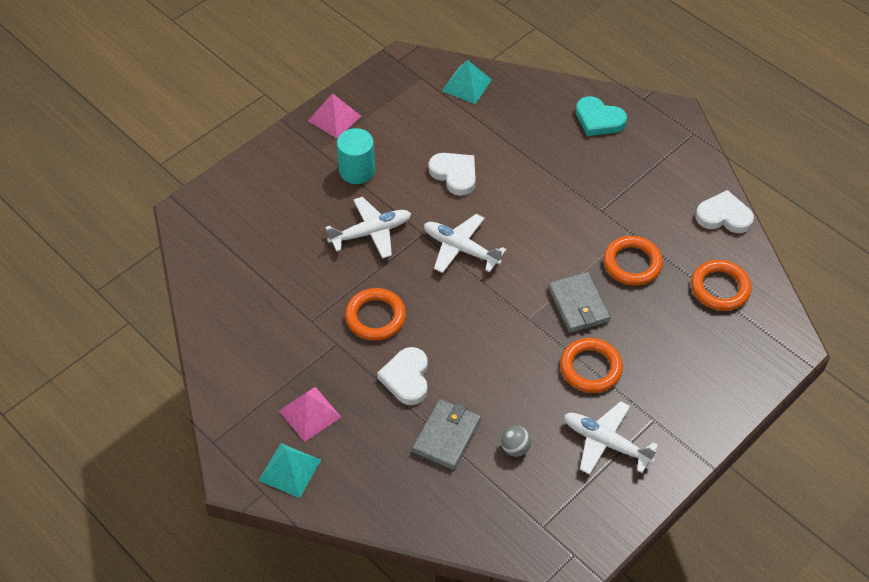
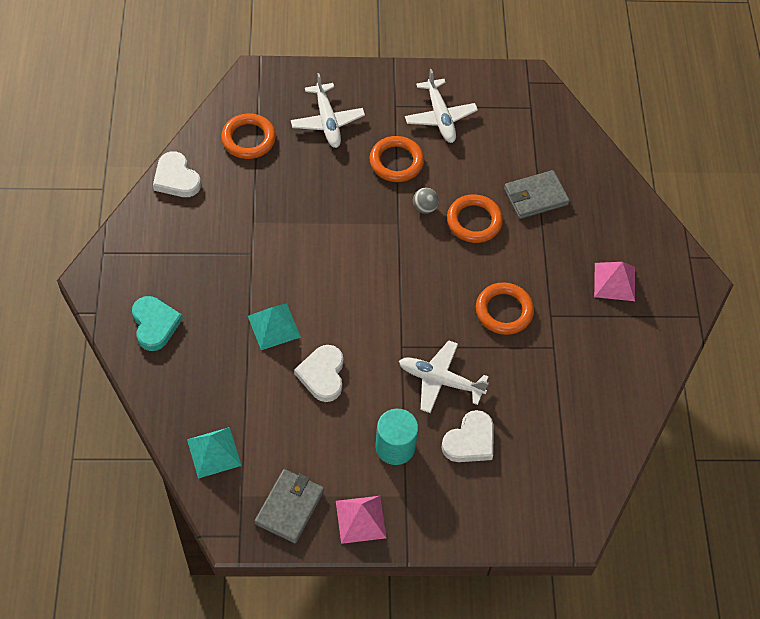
camera: 140 degrees left, 5 degrees up
turquoise pyramid [258,443,321,498] -> turquoise pyramid moved to [248,303,301,350]
white heart [377,347,428,405] -> white heart moved to [441,410,494,462]
white plane [424,214,506,273] -> white plane moved to [291,73,365,148]
grey ball [501,426,531,457] -> grey ball moved to [413,188,439,214]
grey wallet [548,272,611,333] -> grey wallet moved to [255,469,324,543]
orange ring [603,236,663,285] -> orange ring moved to [447,194,503,243]

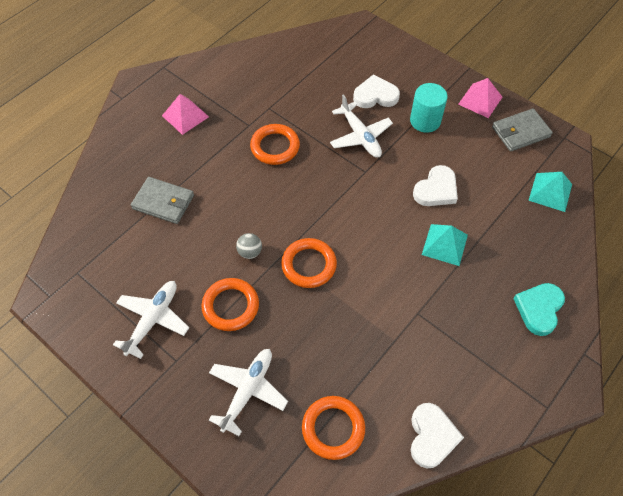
camera: 135 degrees left, 0 degrees up
orange ring [447,194,503,243] -> orange ring moved to [281,238,337,288]

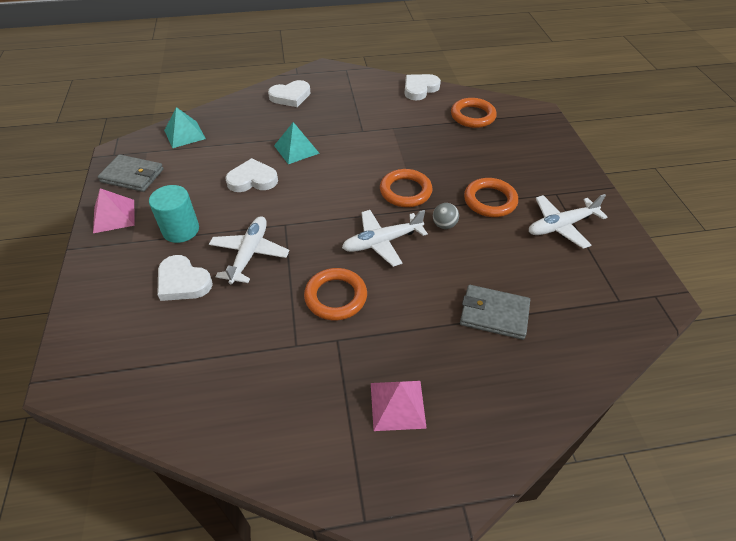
camera: 140 degrees left, 10 degrees down
grey wallet [131,177,194,224] -> grey wallet turned 45 degrees counterclockwise [460,285,530,340]
white plane [209,349,288,436] -> white plane moved to [342,210,428,267]
turquoise heart [513,283,565,336] -> white heart [268,80,310,107]

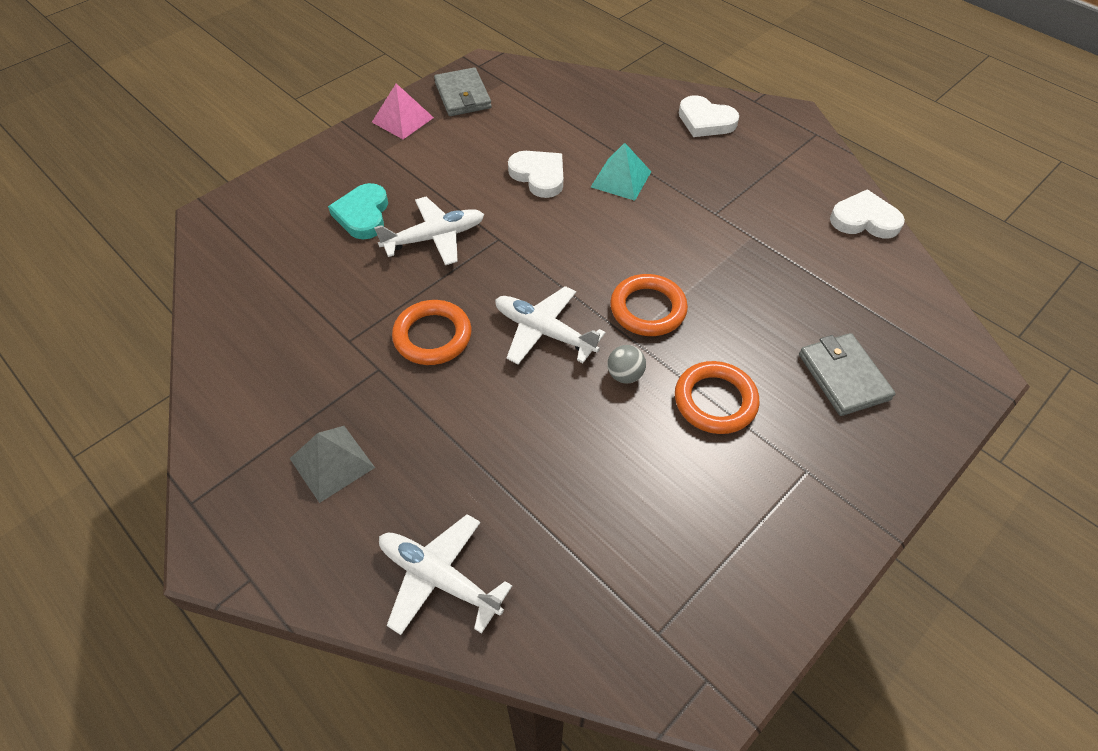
camera: 55 degrees right, 5 degrees up
turquoise cylinder [149,185,199,243] -> none
white heart [157,255,213,301] -> turquoise heart [328,183,388,239]
turquoise pyramid [164,107,206,148] -> none
pink pyramid [371,381,427,431] -> grey pyramid [290,426,375,503]
orange ring [451,98,497,128] -> none
grey wallet [460,285,530,340] -> grey wallet moved to [799,333,896,416]
white plane [529,194,607,249] -> white plane moved to [379,514,512,635]

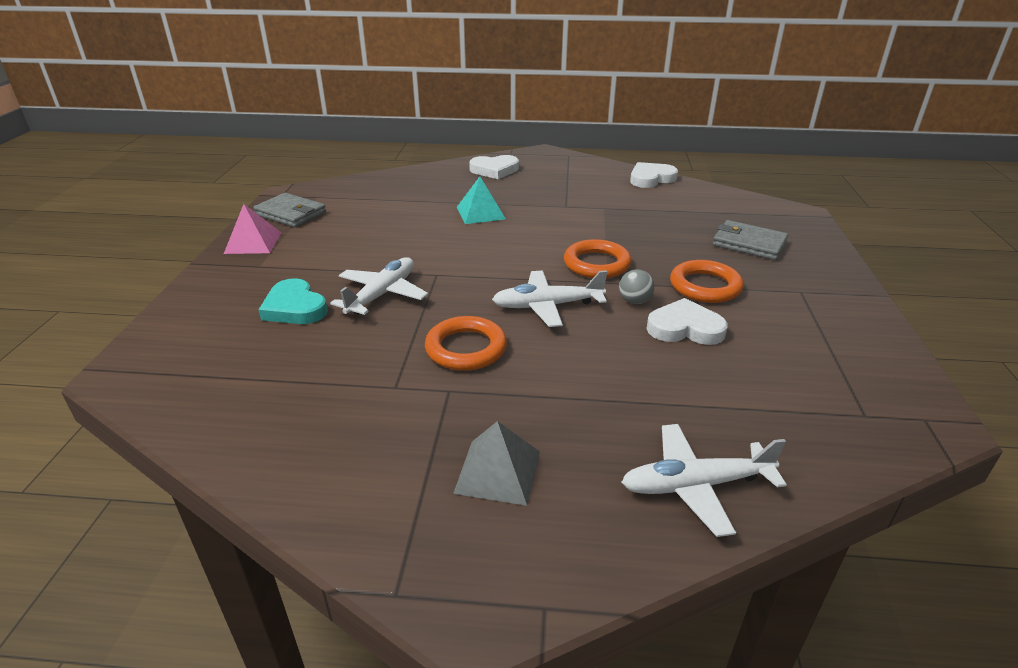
camera: 40 degrees left, 20 degrees down
white heart [508,151,563,198] -> white heart moved to [646,298,728,345]

